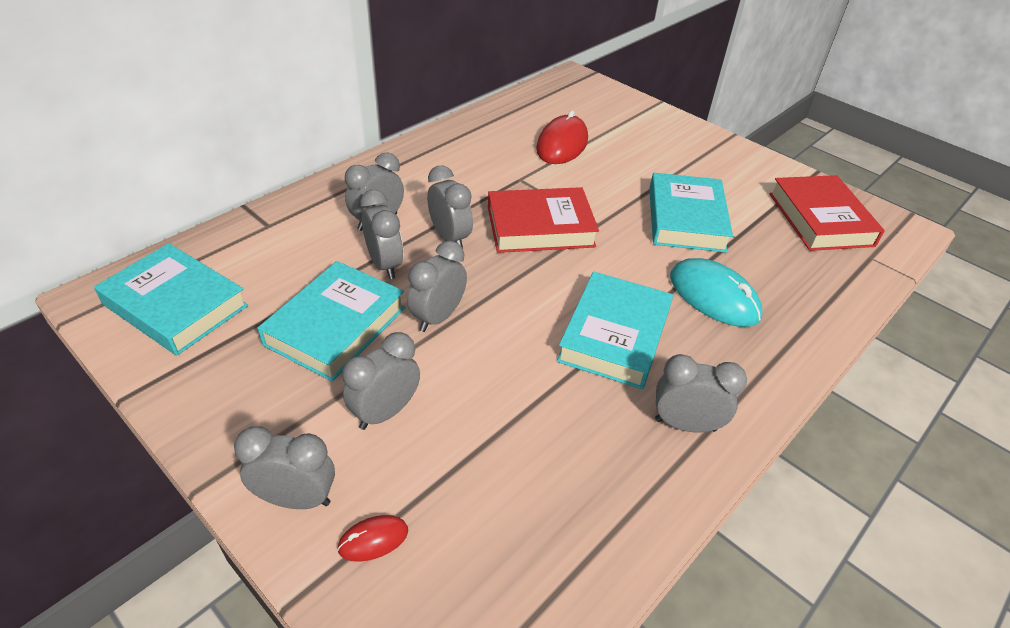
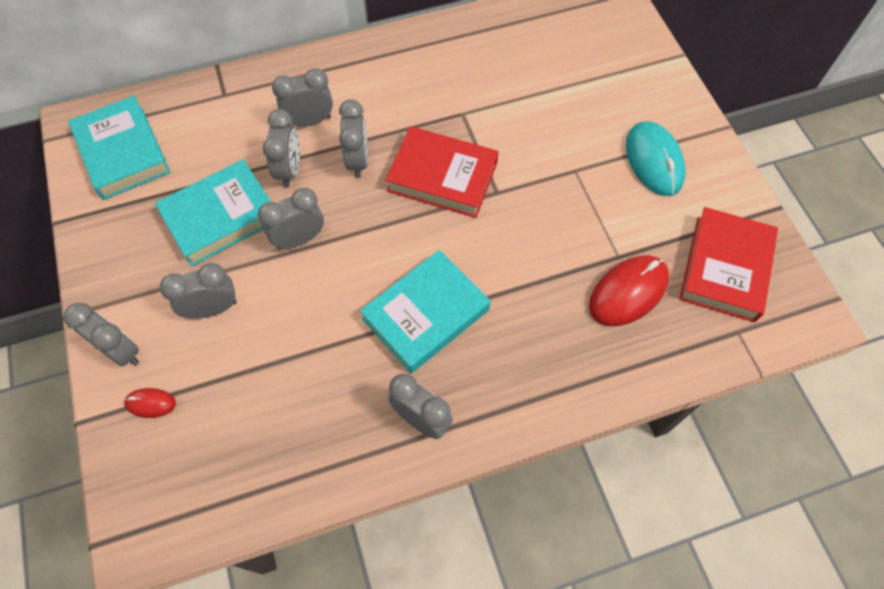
camera: 30 degrees right, 20 degrees up
red mouse [536,110,588,164] -> red mouse moved to [589,255,669,326]
turquoise book [649,173,733,253] -> none
turquoise mouse [670,258,762,327] -> turquoise mouse moved to [626,121,686,196]

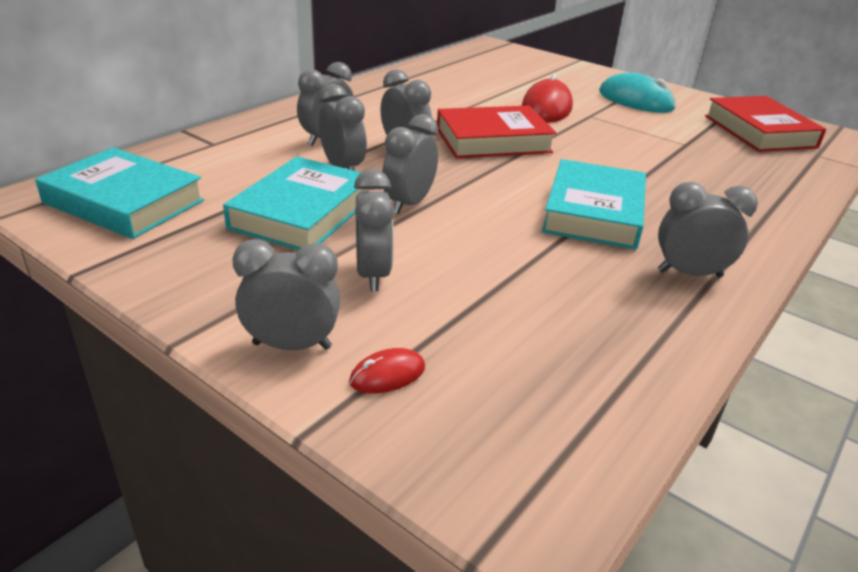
camera: 35 degrees left, 30 degrees down
grey clock [160,263,237,319] -> grey clock turned 135 degrees clockwise [354,169,395,291]
red mouse [589,255,669,326] -> red mouse moved to [521,74,573,123]

